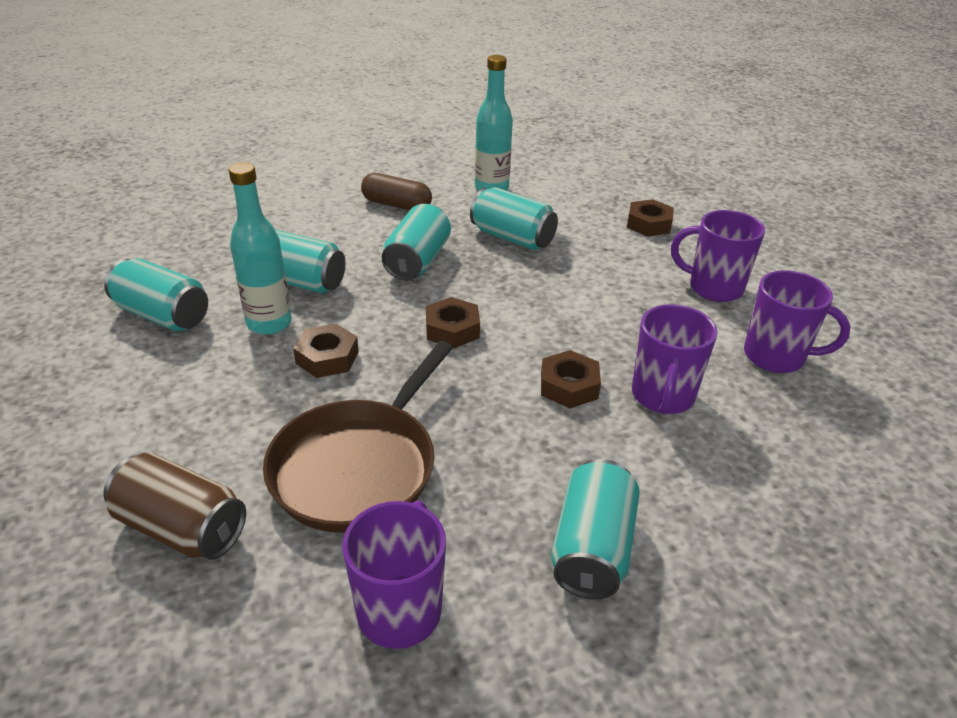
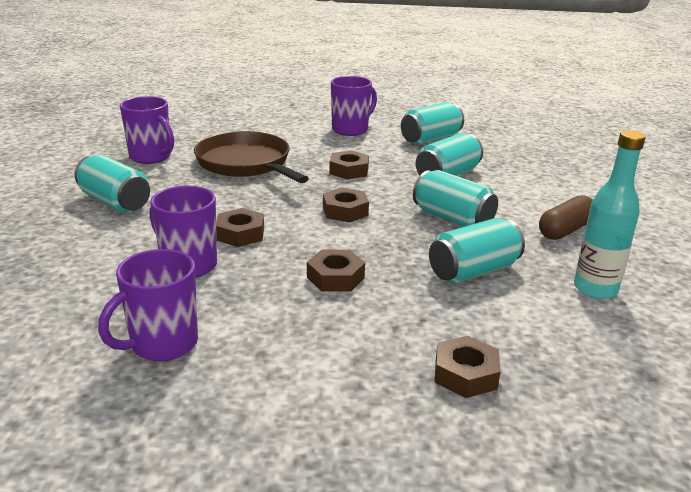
camera: 115 degrees right, 10 degrees down
brown can [103,452,246,560] -> none
turquoise bottle [229,162,292,335] -> none
purple mug [671,210,765,302] -> purple mug moved to [331,76,377,136]
none -> brown nut [307,249,365,292]

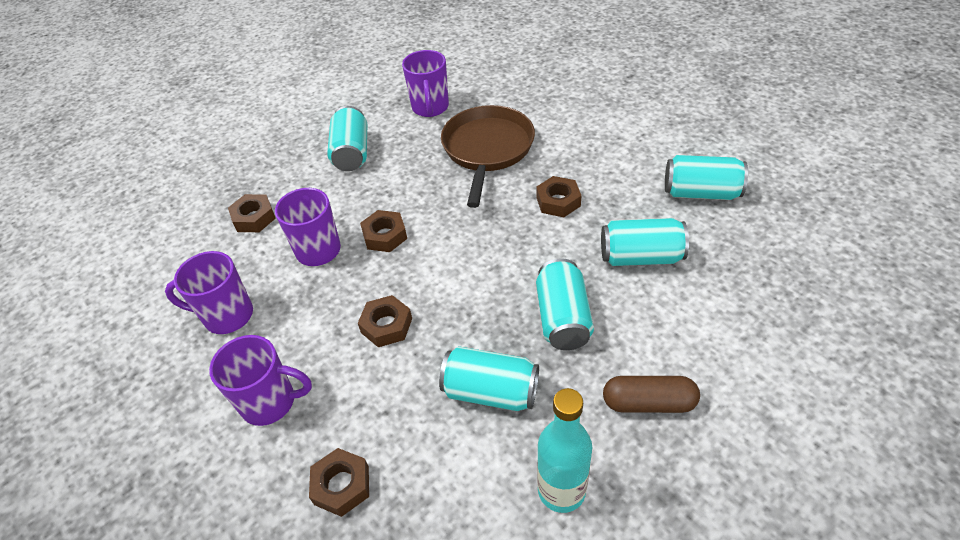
camera: 50 degrees right, 20 degrees up
brown nut [323,187,369,223] -> brown nut moved to [228,194,276,232]
purple mug [331,76,377,136] -> purple mug moved to [209,335,312,426]

